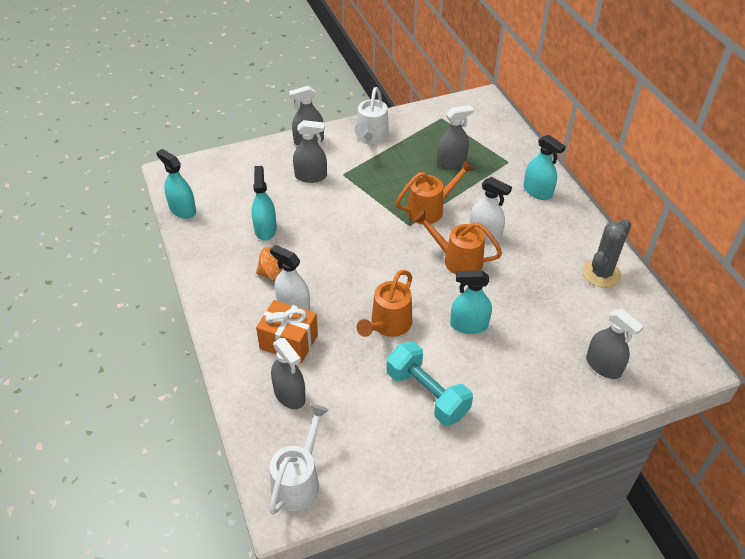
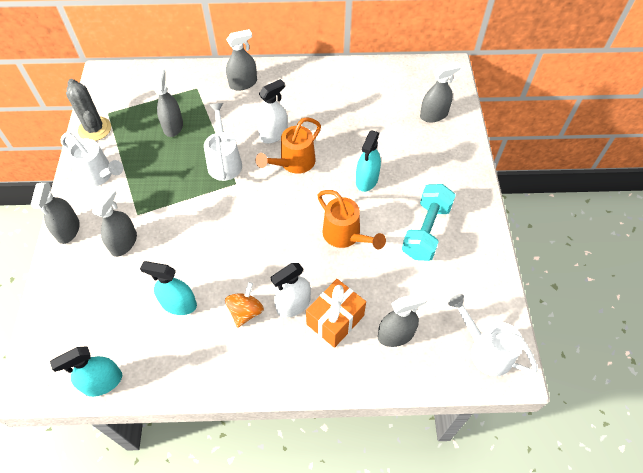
camera: 70 degrees left, 10 degrees up
turquoise dumbbell [386,342,473,426] -> turquoise dumbbell turned 45 degrees counterclockwise [402,184,456,261]
orange watering can [396,160,474,224] -> white watering can [204,103,242,181]
turquoise spray bottle [523,135,566,200] -> grey spray bottle [226,29,257,91]
grey cactus [583,219,631,288] -> grey cactus moved to [66,79,111,141]

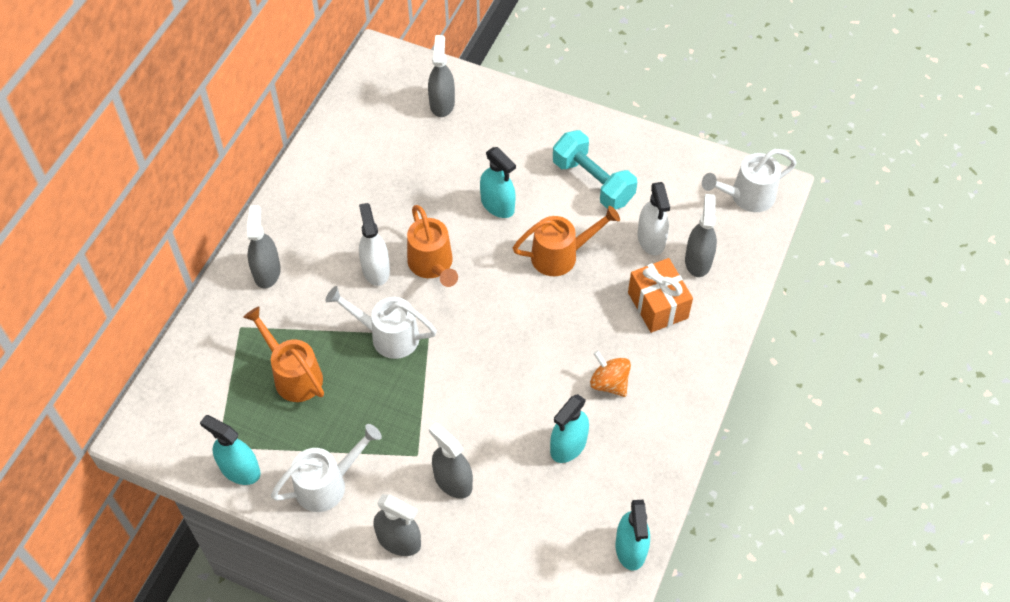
camera: 65 degrees left, 0 degrees up
grey cactus [66,79,111,141] -> turquoise spray bottle [200,415,261,485]
grey spray bottle [153,68,183,137] -> orange watering can [243,306,324,402]
white spray bottle [271,263,311,318] -> white spray bottle moved to [638,182,670,255]

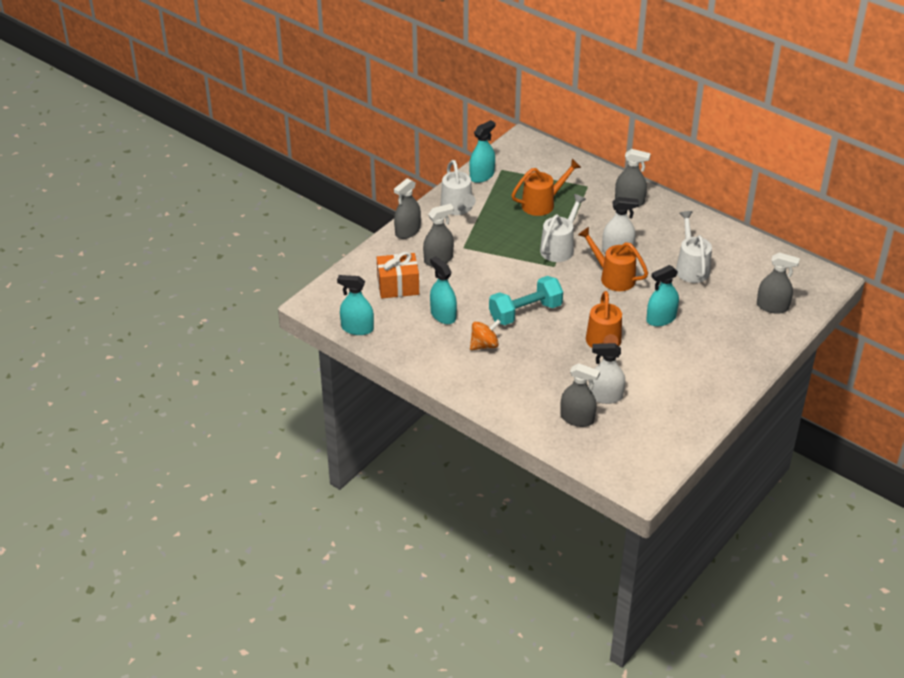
camera: 105 degrees right, 15 degrees down
orange watering can [407,205,458,287] -> orange watering can turned 45 degrees clockwise [578,227,648,291]
turquoise dumbbell [553,130,637,210] -> turquoise dumbbell moved to [489,276,563,325]
orange gift [628,258,693,333] -> orange gift moved to [377,252,419,298]
white watering can [702,149,797,212] -> white watering can moved to [676,211,712,283]

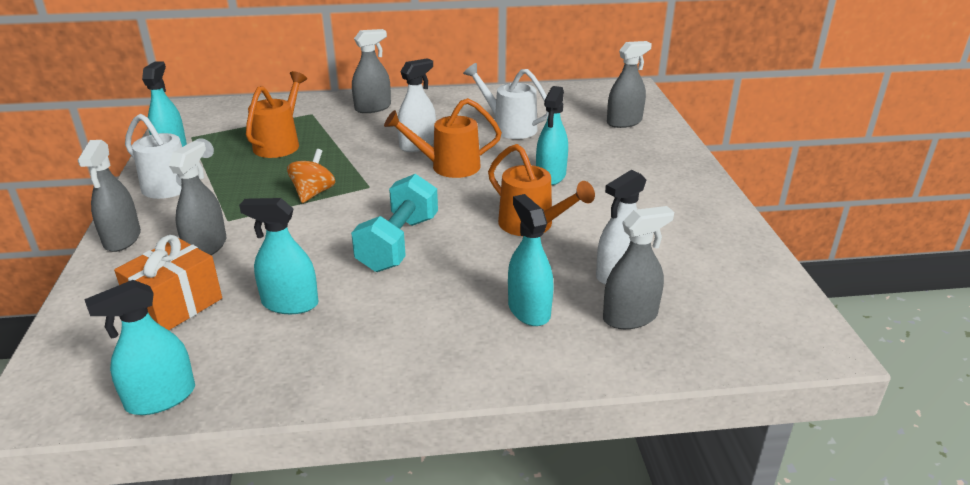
camera: 45 degrees left, 10 degrees down
orange spinning top [470,319,501,350] -> orange spinning top moved to [287,149,335,203]
white watering can [540,194,586,262] -> none
none -> turquoise spray bottle [508,194,554,326]

